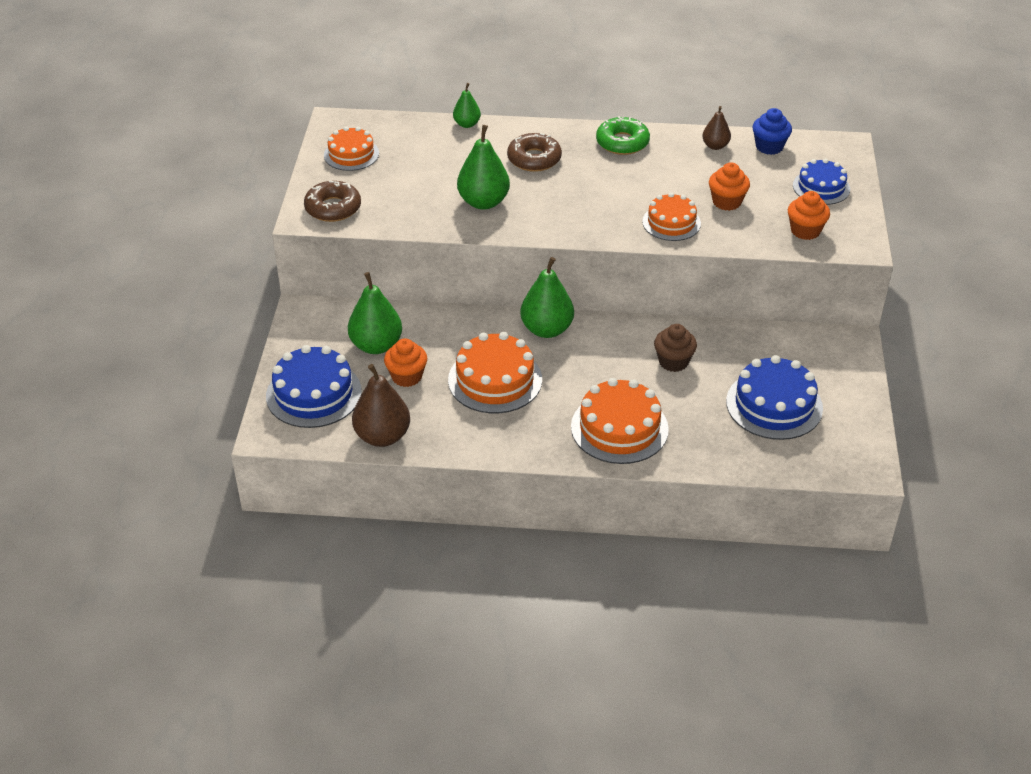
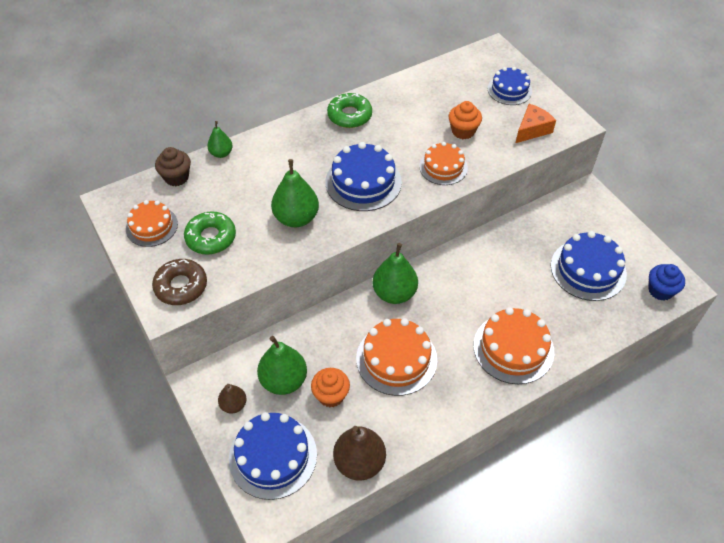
camera: 35 degrees left, 10 degrees up
brown donut [507,133,562,172] -> none
brown cupcake [654,324,697,372] -> brown cupcake moved to [155,147,191,186]
brown pear [702,106,731,150] -> brown pear moved to [218,384,247,414]
blue cupcake [752,108,792,155] -> blue cupcake moved to [648,264,685,301]
orange cupcake [788,191,830,240] -> orange cheese [516,104,556,143]
none -> green donut [184,211,236,255]
none -> blue cake [325,142,402,211]

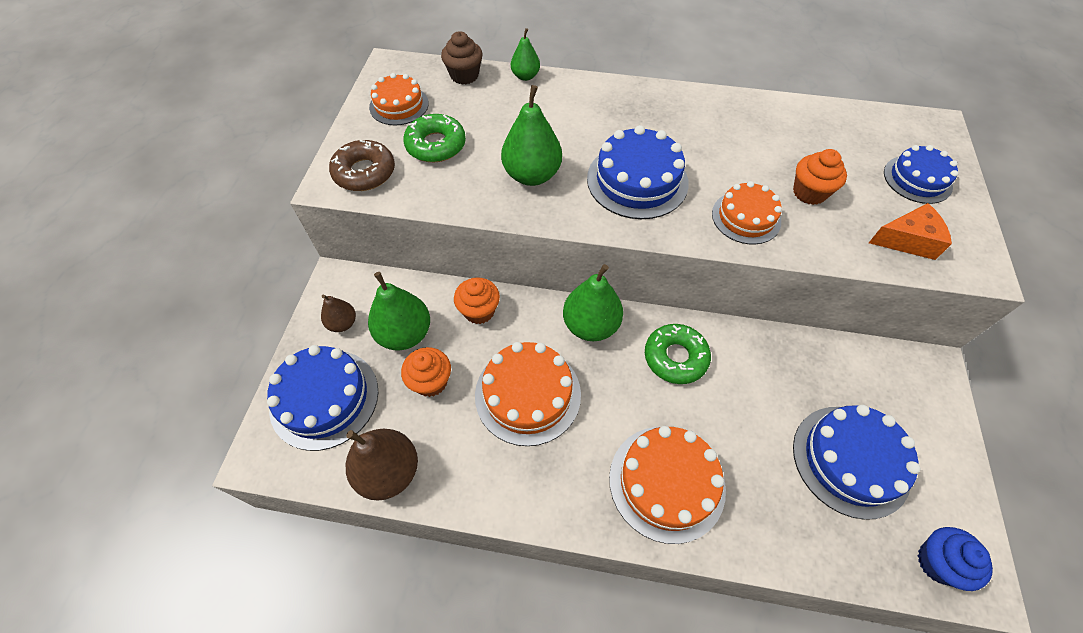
camera: 40 degrees right, 5 degrees up
green donut [327,93,372,128] -> green donut moved to [645,324,711,384]
none -> orange cupcake [454,277,500,324]

